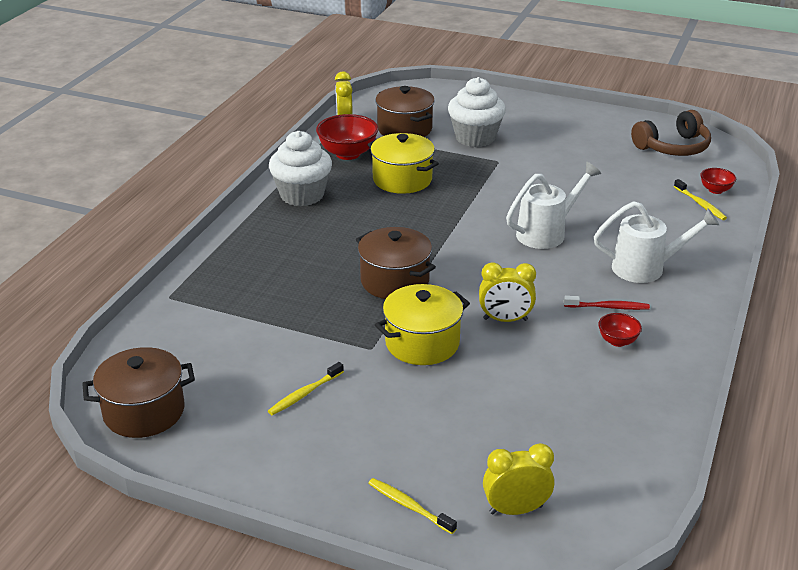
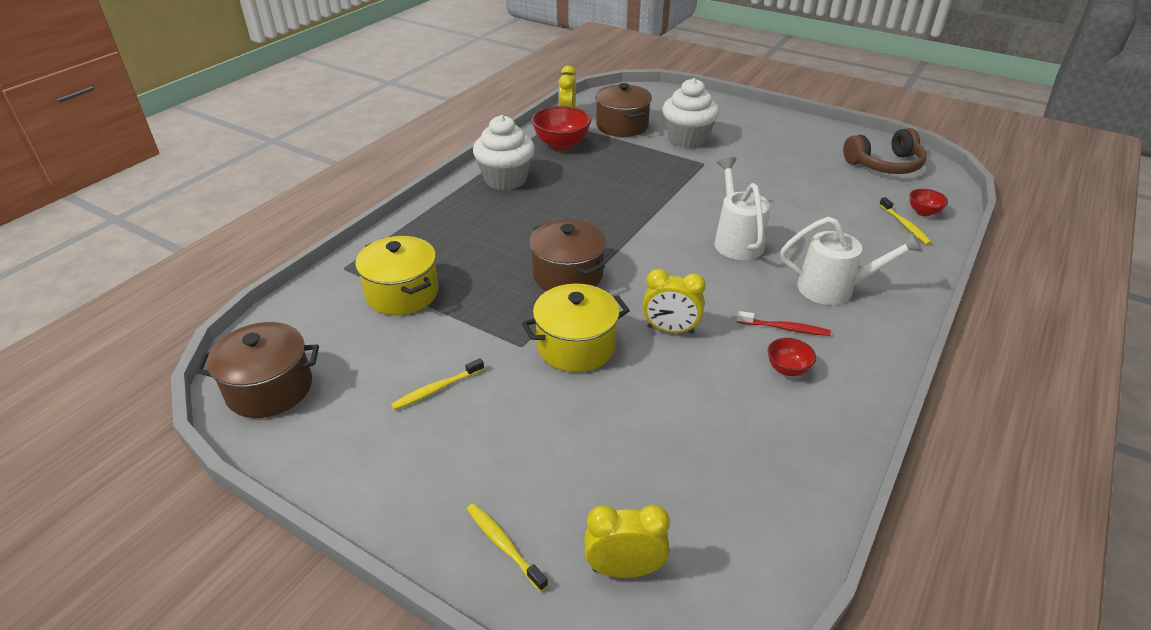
camera: 10 degrees right, 5 degrees up
yellow pot [367,133,439,194] -> yellow pot moved to [355,236,439,315]
white watering can [506,162,601,249] -> white watering can turned 75 degrees counterclockwise [714,157,770,260]

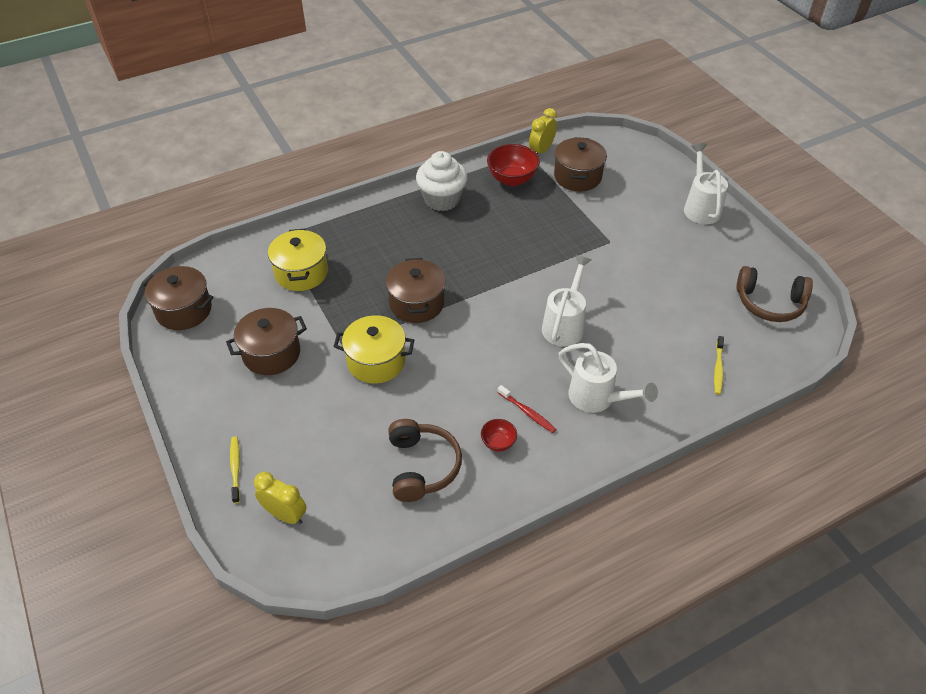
camera: 30 degrees right, 10 degrees up
yellow toothbrush [391,358,484,410] -> brown pot [226,308,307,375]
yellow clock [643,269,706,334] -> none
white cupcake [662,78,719,148] -> none
red bowl [909,189,948,216] -> none
none -> brown headphones [388,419,462,502]
none -> white watering can [684,143,728,224]

